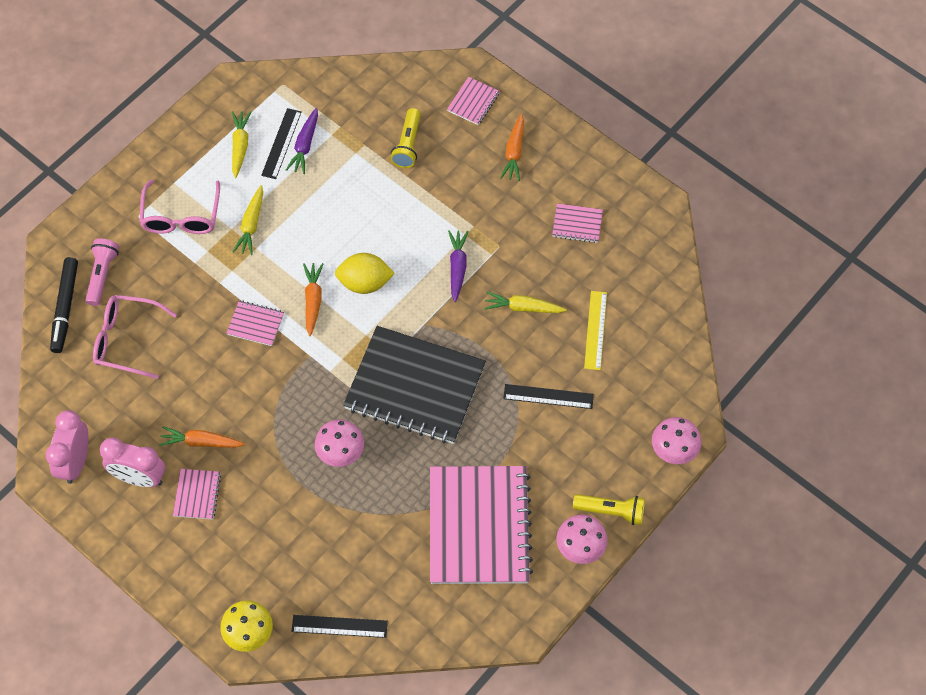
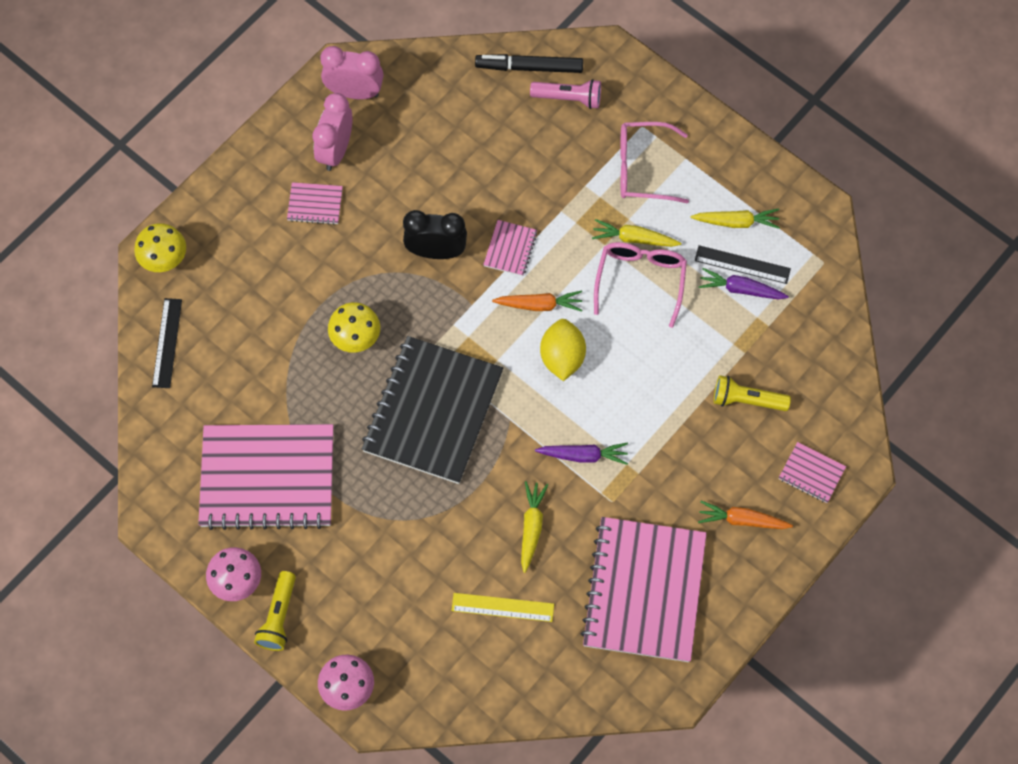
camera: 90 degrees right, 5 degrees up
pink glasses [93,295,177,379] -> pink glasses moved to [594,242,687,328]
orange carrot [159,426,245,448] -> none
pink mushroom [315,419,364,467] -> yellow mushroom [328,302,380,353]
black ruler [503,384,594,409] -> none
pink notebook [552,203,603,243] -> pink notebook [581,517,707,662], size x2.40
none -> black clock [403,210,467,259]

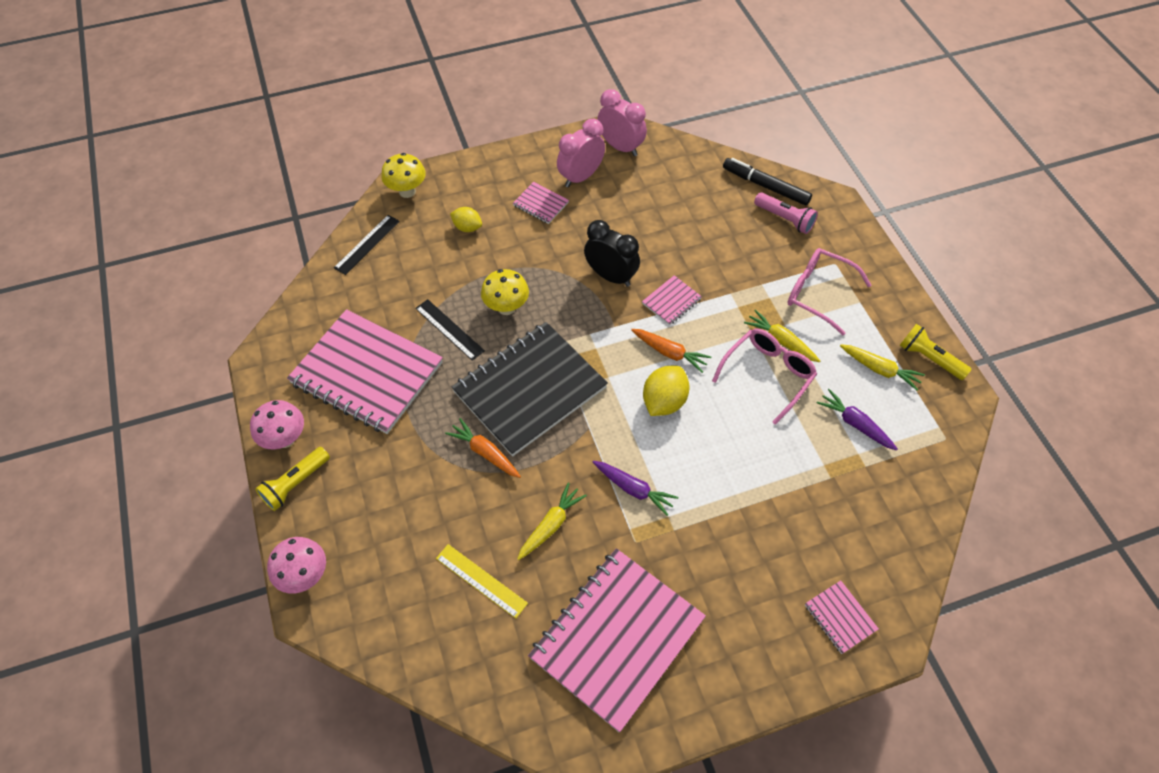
camera: 30 degrees right, 10 degrees down
black ruler [695,245,791,284] -> black ruler moved to [415,299,485,361]
orange carrot [698,501,793,529] -> orange carrot moved to [445,418,521,478]
yellow flashlight [714,375,791,411] -> yellow flashlight moved to [899,324,971,380]
none -> yellow lemon [450,207,482,232]

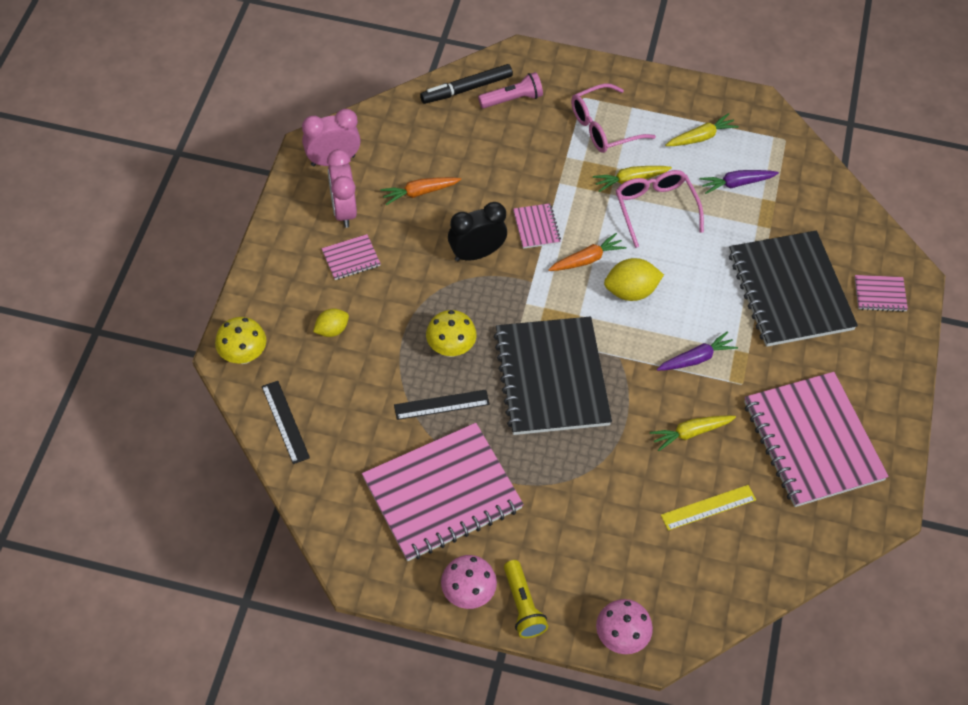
camera: 60 degrees left, 0 degrees up
orange carrot [445,418,521,478] -> orange carrot moved to [380,177,461,205]
yellow carrot [517,483,587,560] -> yellow carrot turned 90 degrees counterclockwise [650,415,736,451]
yellow lemon [643,366,689,416] -> yellow lemon turned 75 degrees counterclockwise [604,258,664,301]
yellow flashlight [899,324,971,380] -> none
none -> black notebook [729,231,858,347]

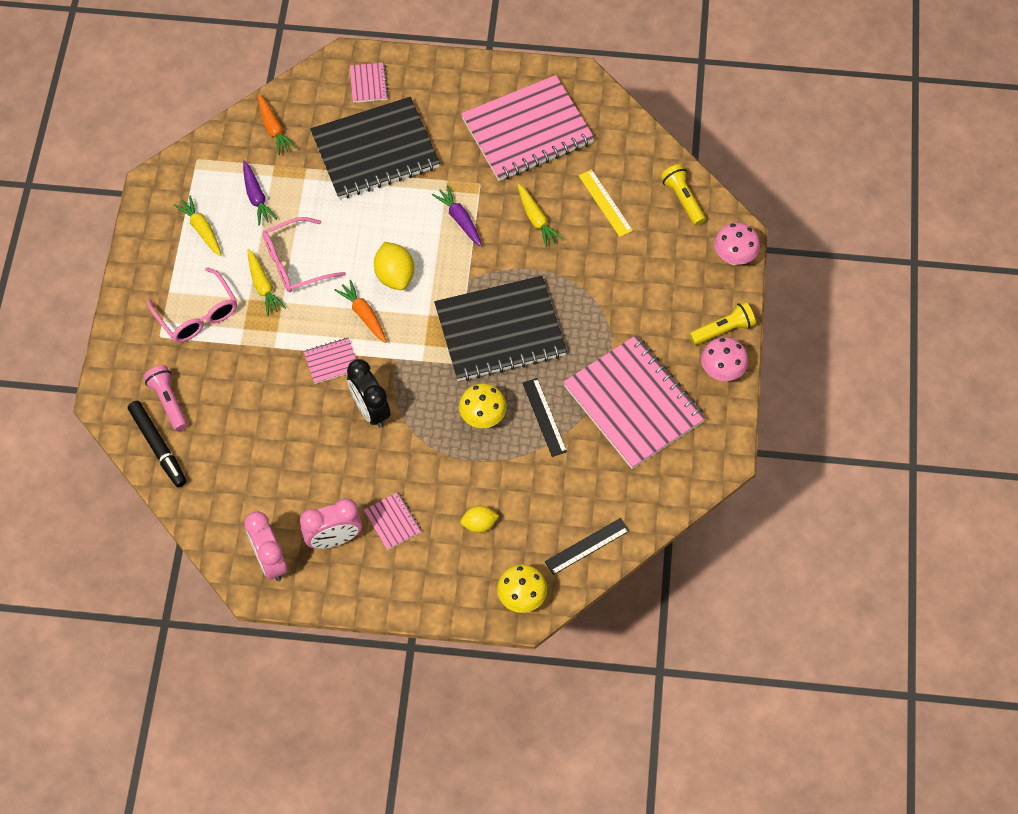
camera: 95 degrees left, 5 degrees up
yellow lemon [313,309,349,337] -> yellow lemon turned 60 degrees counterclockwise [461,506,499,533]
orange carrot [380,177,461,205] -> orange carrot moved to [258,94,296,155]
none -> yellow flashlight [661,164,706,226]

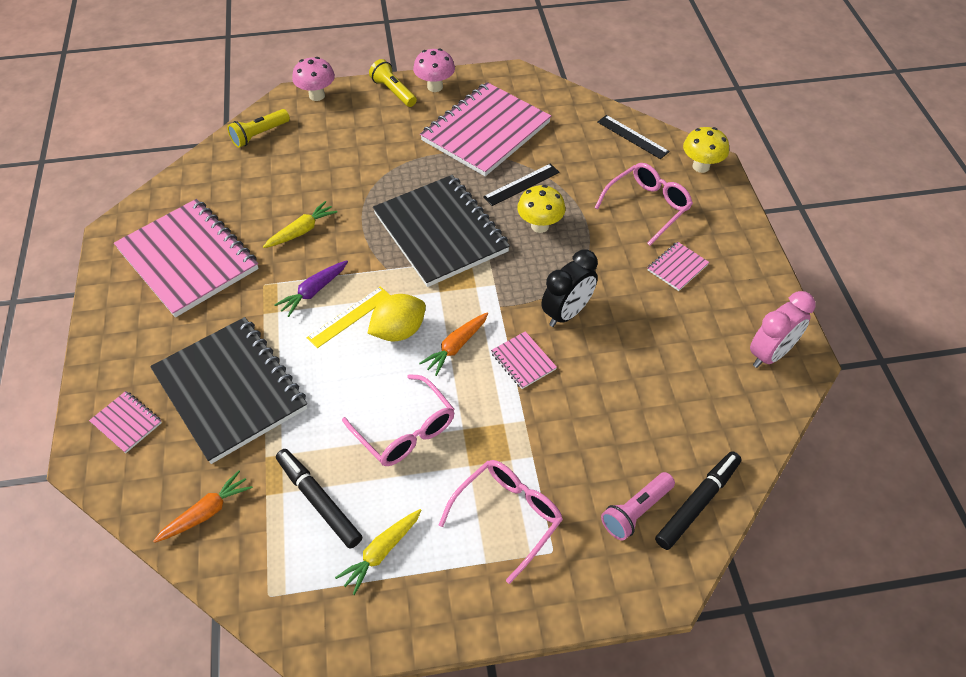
camera: 105 degrees left, 10 degrees down
purple carrot [243,161,277,225] -> black marker [276,449,362,549]
yellow carrot [248,249,286,316] -> none
pink clock [300,498,362,549] -> none
pink notebook [350,62,389,103] -> pink notebook turned 60 degrees clockwise [89,391,162,453]
yellow lemon [461,506,499,533] -> pink glasses [595,163,693,245]
yellow ruler [579,169,633,237] -> yellow ruler moved to [307,286,390,348]

